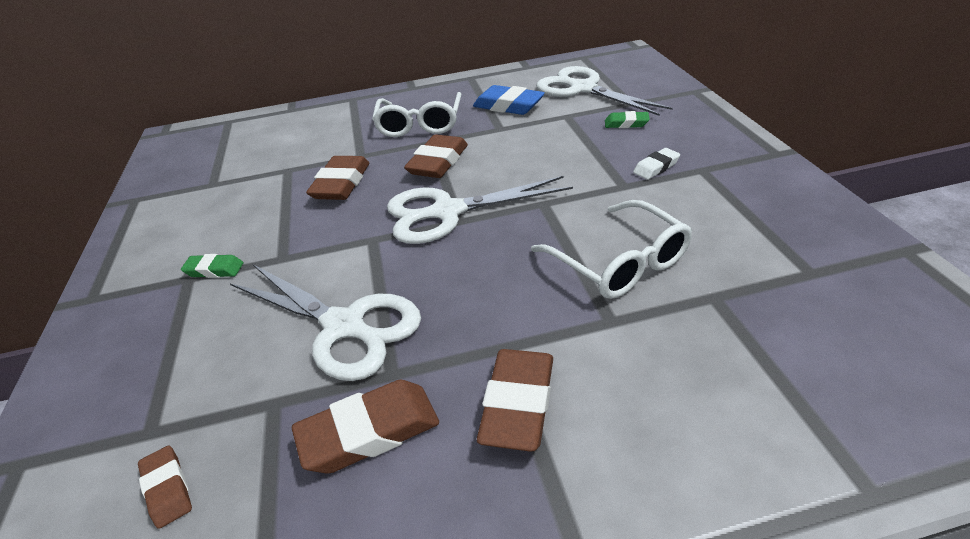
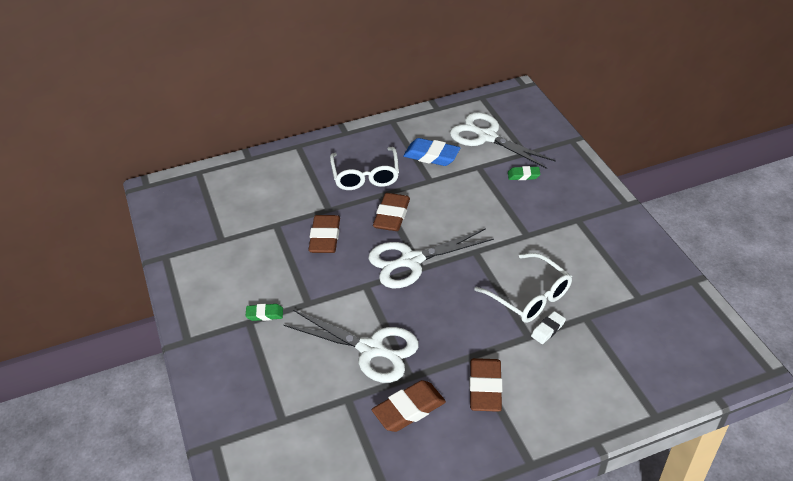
camera: 10 degrees left, 5 degrees up
brown eraser [138,445,192,529] -> none
white eraser [633,148,680,180] -> white eraser moved to [531,311,566,344]

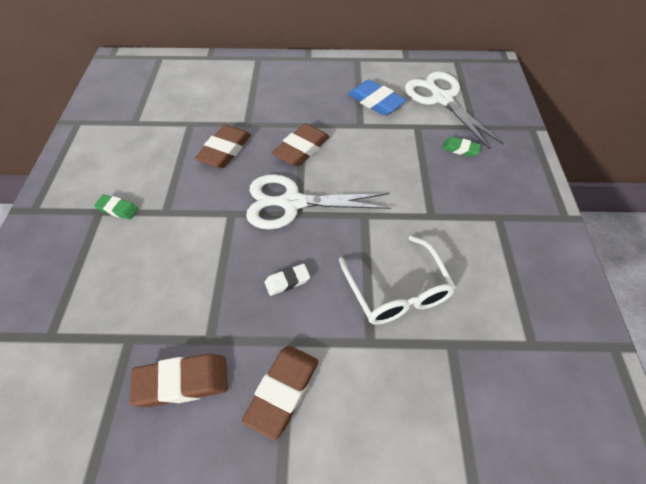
camera: 20 degrees right, 10 degrees up
white scissors [284,310,419,383] -> none
white glasses [330,147,399,190] -> none
white eraser [531,311,566,344] -> white eraser moved to [264,264,310,296]

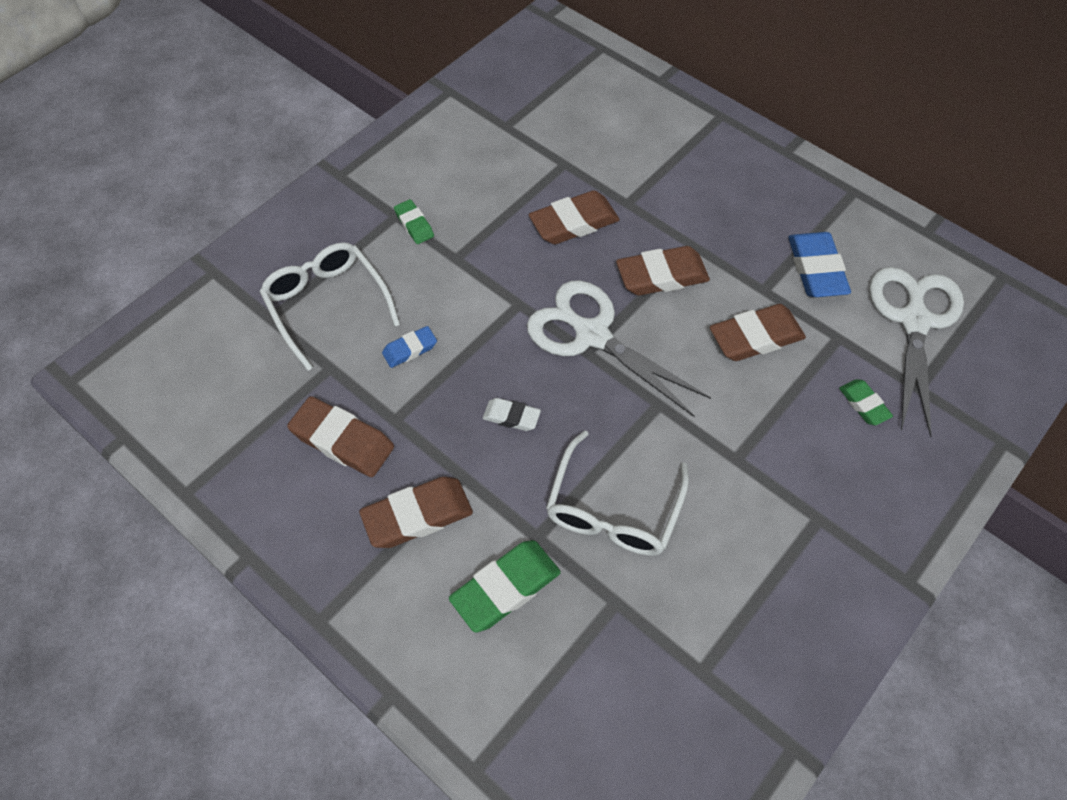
camera: 40 degrees right, 5 degrees up
none -> white glasses [260,242,400,371]
none -> blue eraser [382,326,437,368]
none -> green eraser [449,540,561,632]
none -> brown eraser [710,304,806,361]

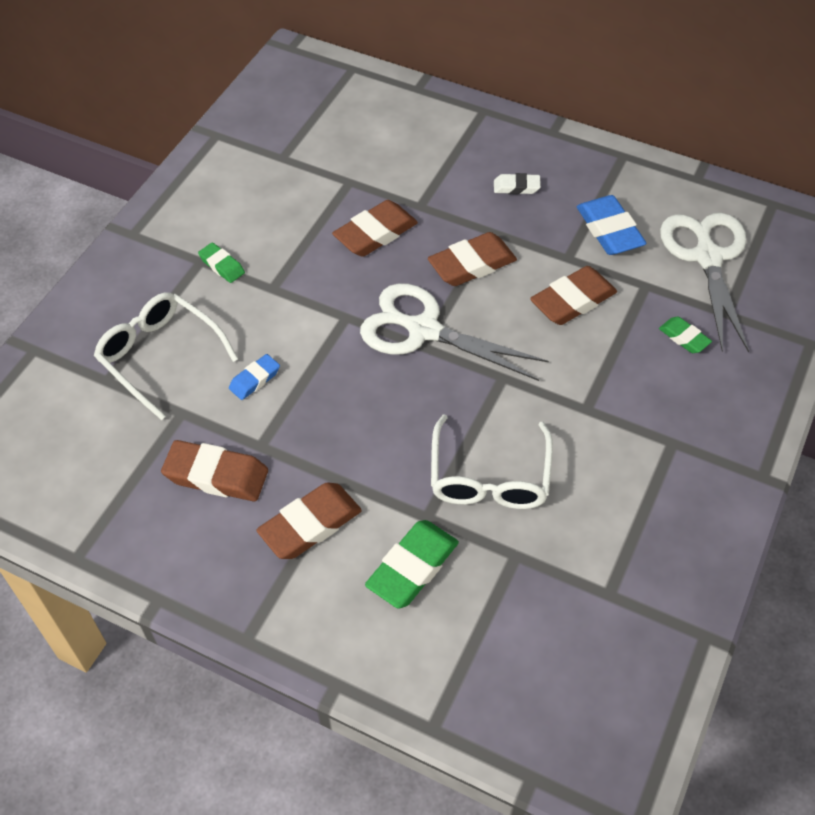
camera: 15 degrees left, 5 degrees down
white eraser [483,398,541,431] -> white eraser moved to [494,173,541,194]

